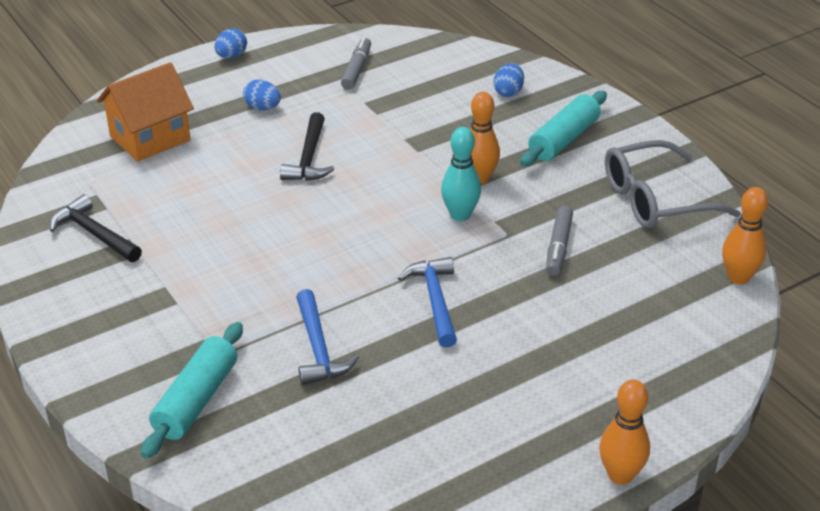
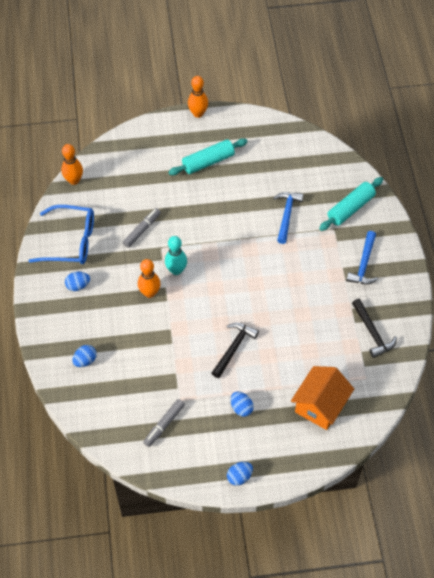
camera: 155 degrees left, 20 degrees up
orange house [97,62,194,162] -> orange house turned 45 degrees counterclockwise [291,366,354,430]
blue hammer [398,257,457,347] -> blue hammer moved to [346,231,378,284]
turquoise rolling pin [520,91,607,166] -> turquoise rolling pin moved to [168,138,248,175]
grey glasses [605,140,741,229] -> blue glasses [29,205,94,264]
none -> blue egg [65,272,90,291]

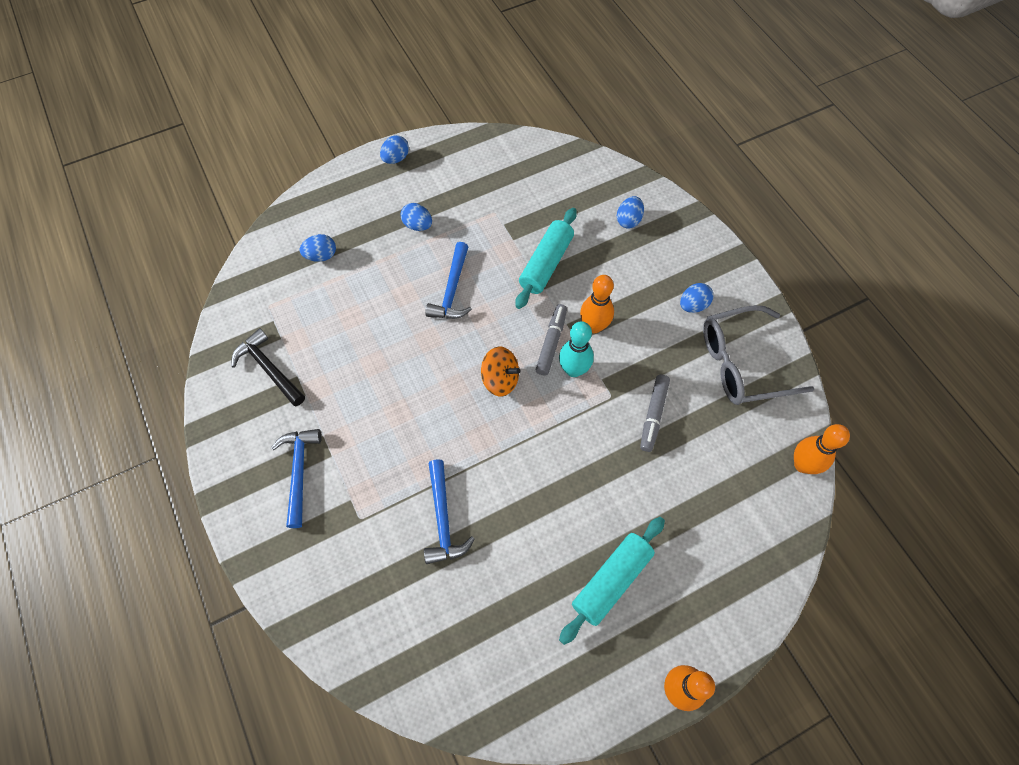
camera: 160 degrees right, 5 degrees up
blue glasses [29,205,94,264] -> grey glasses [703,305,814,405]
grey marker [143,399,185,447] -> grey marker moved to [535,304,567,376]
black hammer [212,323,259,378] -> blue hammer [425,242,472,319]
orange house [291,366,354,430] -> blue egg [300,234,336,262]
turquoise rolling pin [319,177,383,231] -> turquoise rolling pin moved to [515,208,577,309]
none -> orange spinning top [481,346,521,396]

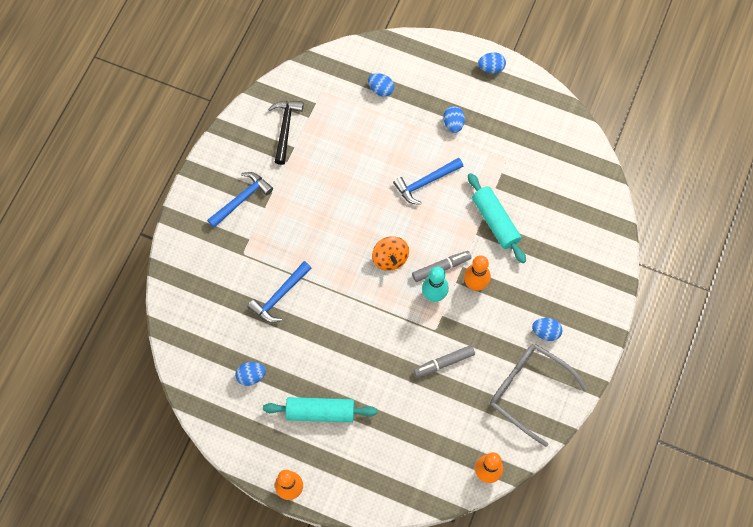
camera: 50 degrees right, 5 degrees up
turquoise rolling pin [515,208,577,309] -> turquoise rolling pin turned 75 degrees clockwise [468,173,526,263]
blue egg [617,196,644,229] -> blue egg moved to [235,362,266,386]

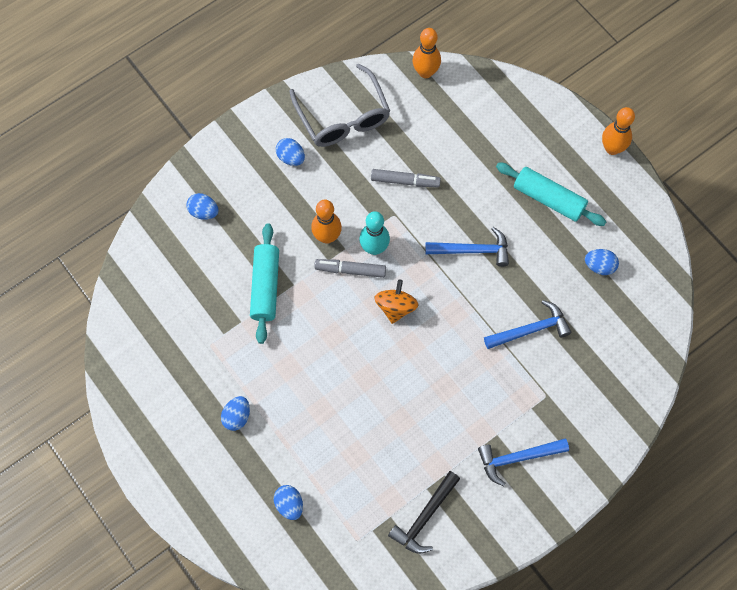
camera: 150 degrees left, 0 degrees up
blue hammer [393,158,463,205] -> blue hammer moved to [425,227,509,267]
blue egg [478,52,506,74] -> blue egg moved to [186,193,218,220]

